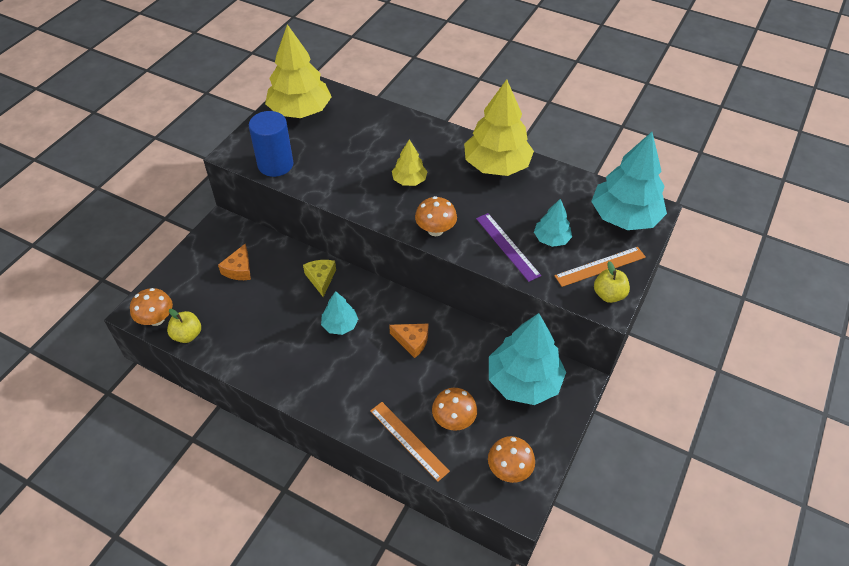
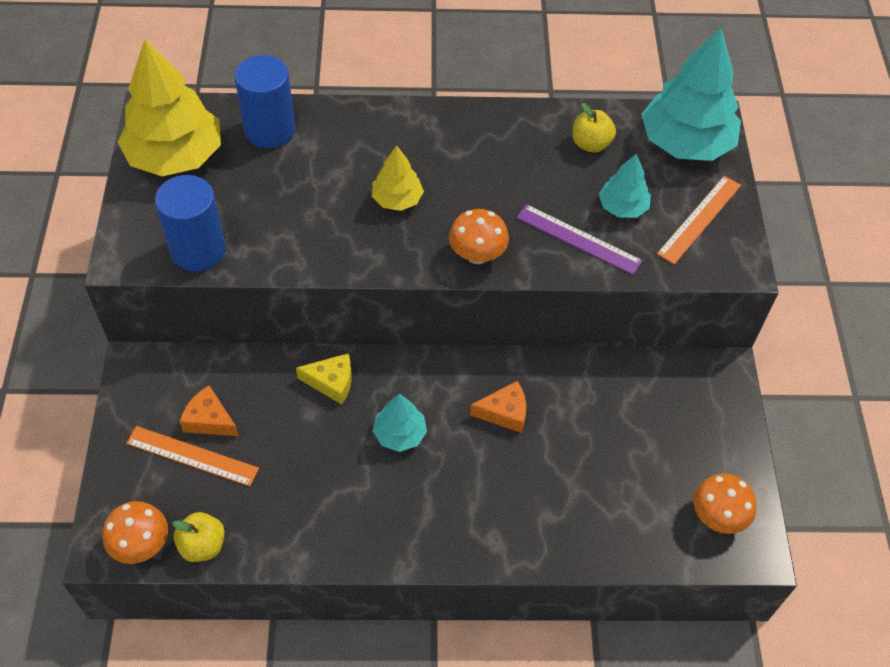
camera: 30 degrees left, 5 degrees up
orange cheese [218,244,251,280] -> orange cheese turned 135 degrees clockwise [180,385,239,436]
yellow cheese [303,260,336,297] -> yellow cheese turned 135 degrees clockwise [296,353,352,405]
orange ruler [370,402,450,482] -> orange ruler moved to [126,426,259,486]
orange mushroom [432,388,477,431] -> none
yellow tree [464,79,534,176] -> none
turquoise tree [489,313,566,405] -> none
yellow apple [594,261,630,303] -> yellow apple moved to [572,103,616,153]
none -> blue cylinder [234,55,295,148]

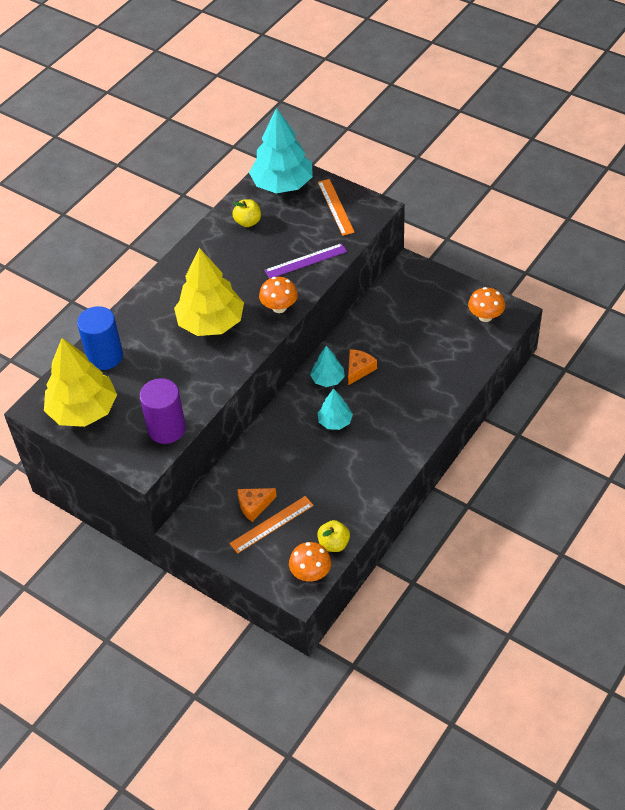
camera: 50 degrees left, 5 degrees down
blue cylinder [155,175,226,272] -> purple cylinder [140,378,186,444]
yellow cheese [296,353,352,405] -> none
yellow tree [372,145,424,211] -> yellow tree [174,248,244,336], size x1.97
turquoise tree [599,154,651,218] -> turquoise tree moved to [310,346,345,387]

